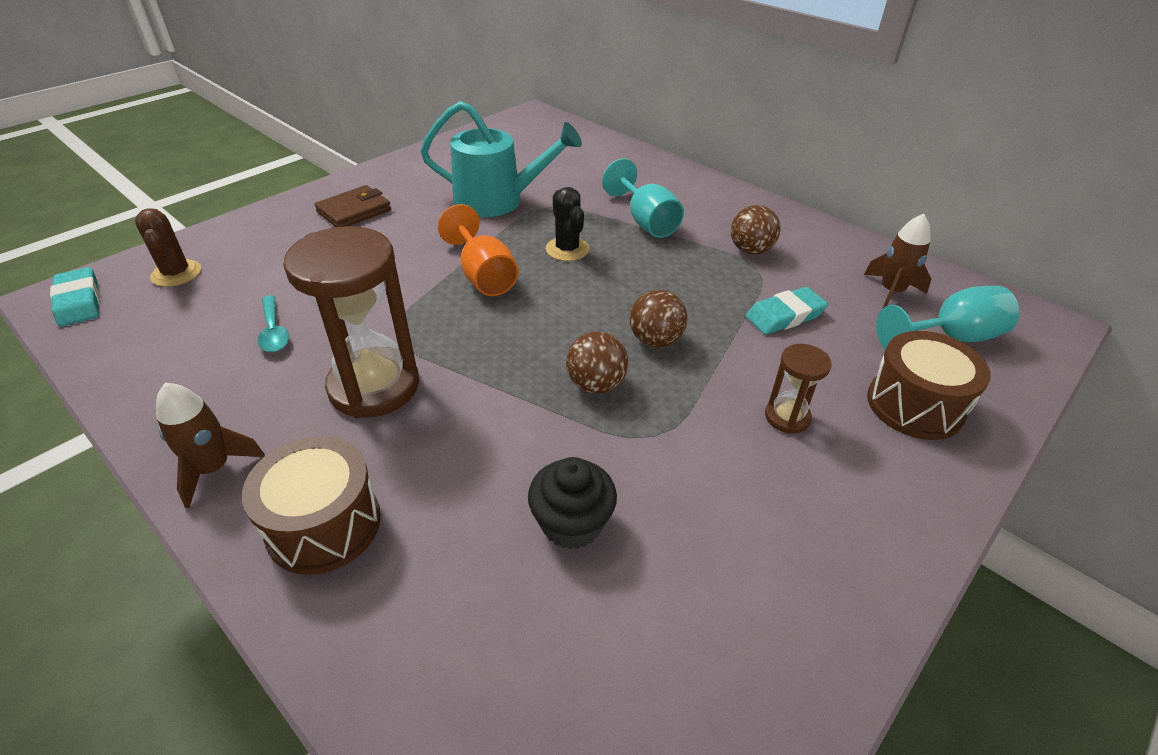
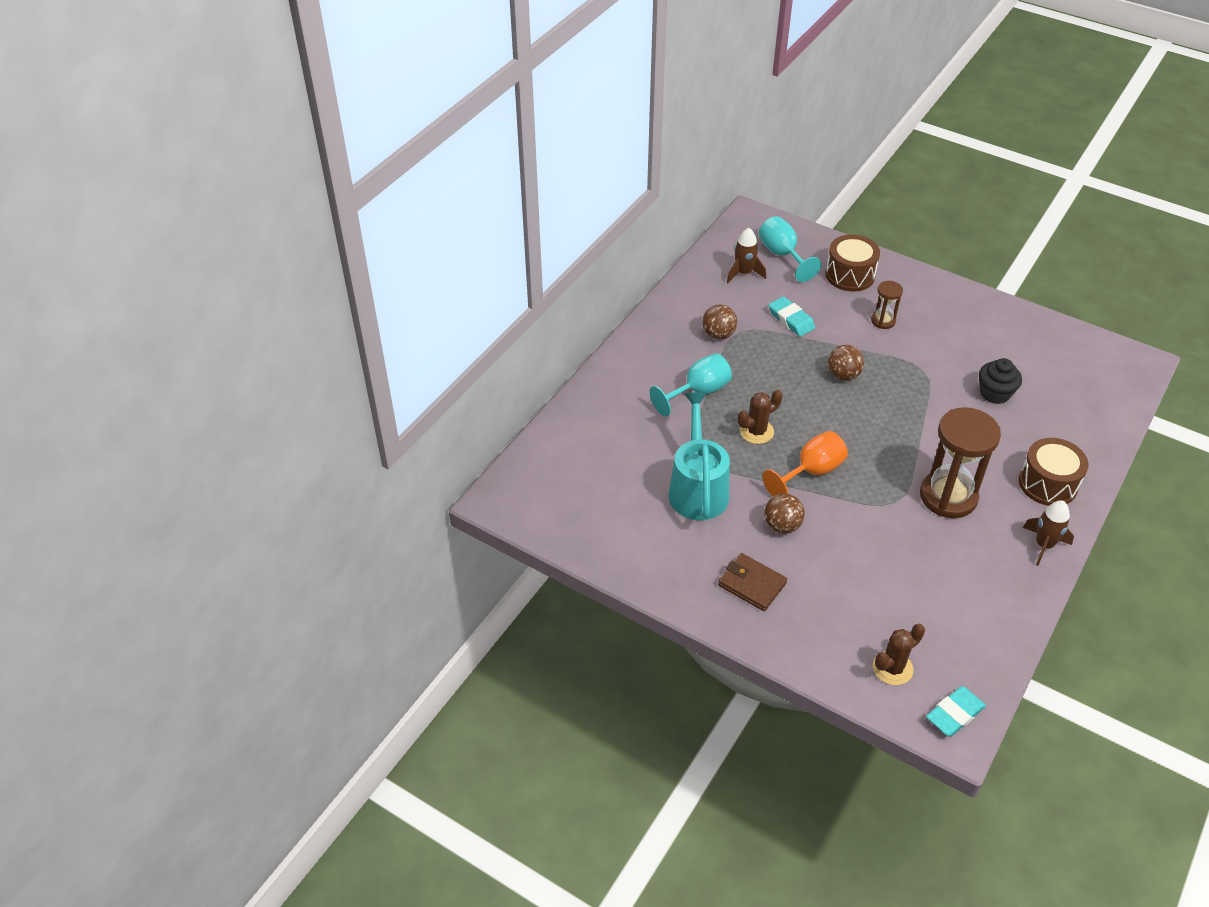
camera: 100 degrees left, 5 degrees up
turquoise spoon [258,295,289,352] -> none
black cactus [546,187,589,261] -> brown cactus [738,390,782,444]
brown ball [566,331,628,394] -> brown ball moved to [764,493,805,534]

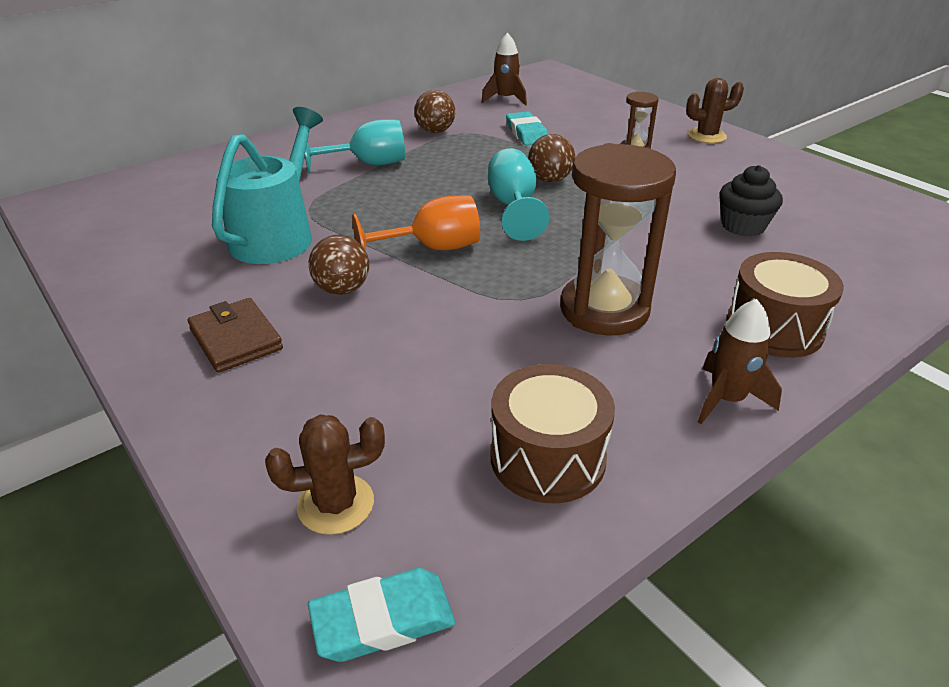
camera: 20 degrees right, 10 degrees down
brown cactus [738,390,782,444] -> brown cactus moved to [686,78,744,143]
turquoise goblet [759,216,821,282] -> turquoise goblet moved to [488,148,549,241]
brown drum [825,234,880,291] -> brown drum moved to [491,364,615,503]

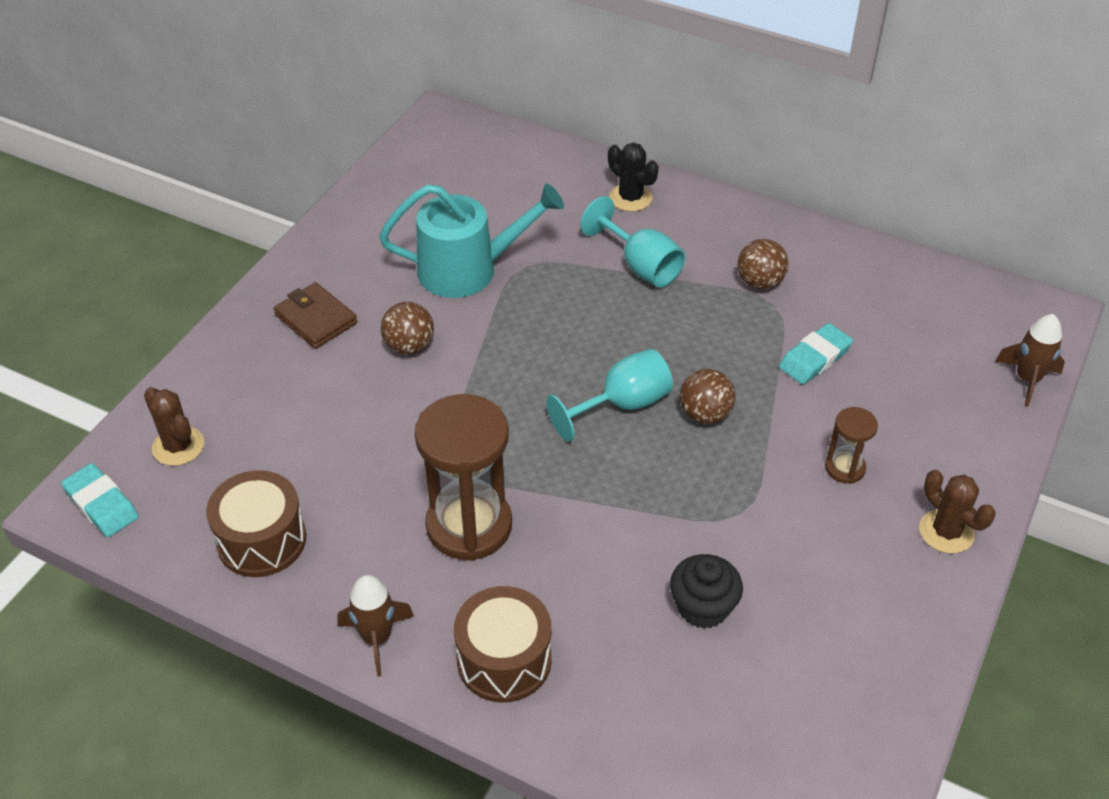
camera: 65 degrees right, 10 degrees up
brown wallet [188,298,283,373] -> brown wallet turned 75 degrees counterclockwise [274,282,358,349]
orange goblet [352,195,480,251] -> none
brown rocket [482,33,527,106] -> brown rocket moved to [995,314,1065,407]
none -> black cactus [608,143,659,212]

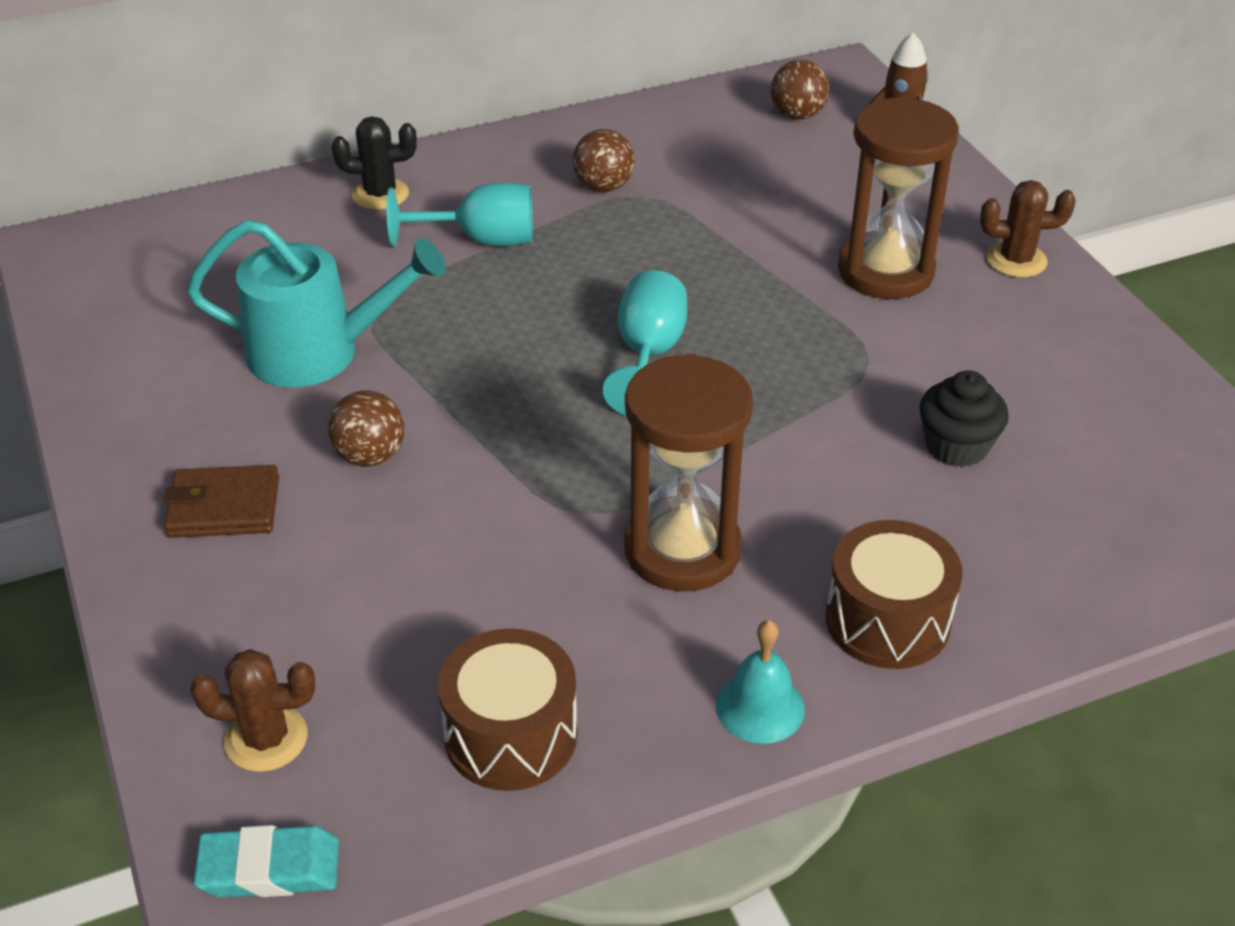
camera: 50 degrees left, 5 degrees down
brown rocket [337,575,414,677] -> turquoise bell [716,620,805,744]
turquoise watering can [379,183,564,298] -> turquoise watering can turned 60 degrees clockwise [187,220,446,387]
brown ball [680,369,736,424] -> brown ball moved to [771,60,830,120]
turquoise eraser [779,323,853,384] -> none
brown hourglass [825,407,878,484] -> brown hourglass [838,96,959,299], size x2.06

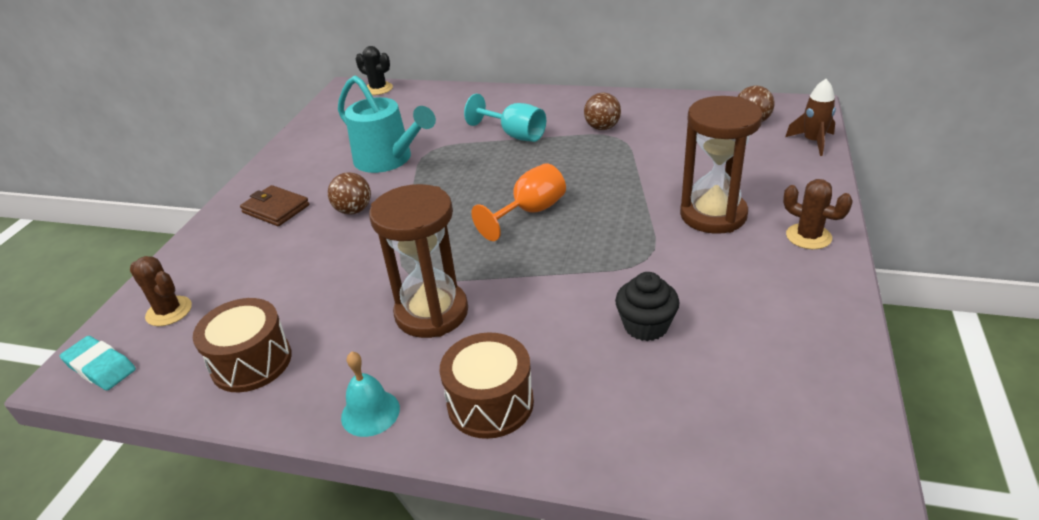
camera: 40 degrees right, 5 degrees down
black cactus [332,116,417,210] -> black cactus moved to [356,46,393,95]
turquoise goblet [603,270,687,416] -> orange goblet [471,163,566,241]

